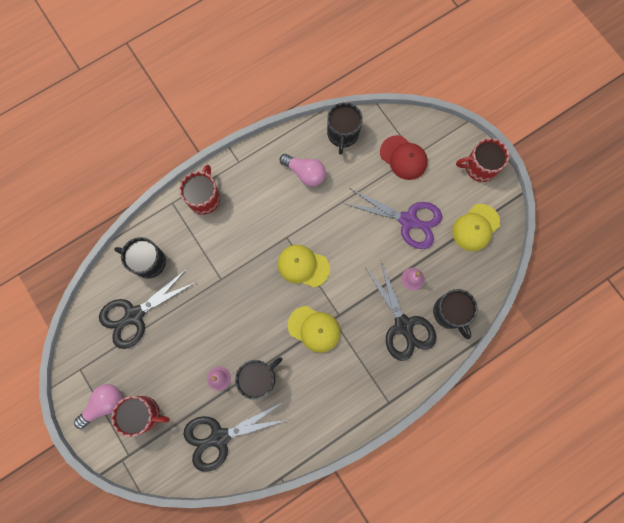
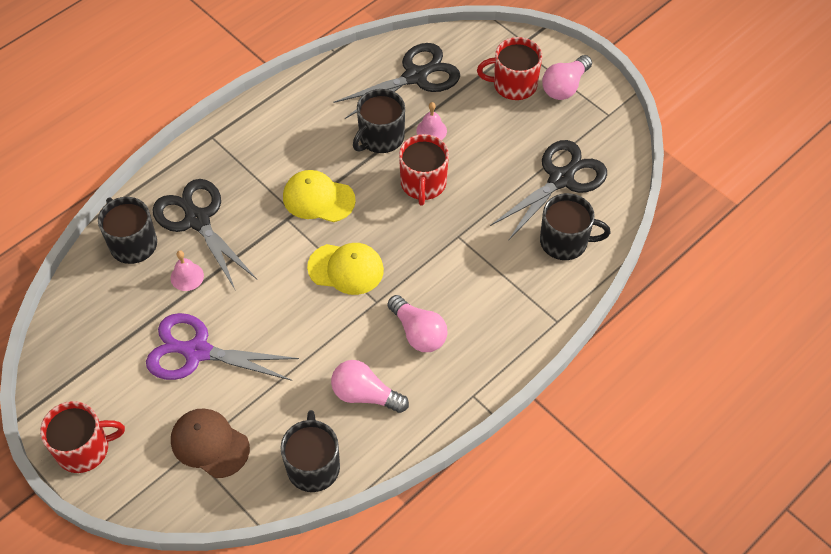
camera: 170 degrees right, 20 degrees down
red mug [179,165,220,215] -> red mug moved to [399,134,449,206]
red cap [380,135,428,180] -> brown cap [171,408,250,478]
yellow cap [452,204,500,251] -> none
none -> pink light bulb [388,295,447,352]

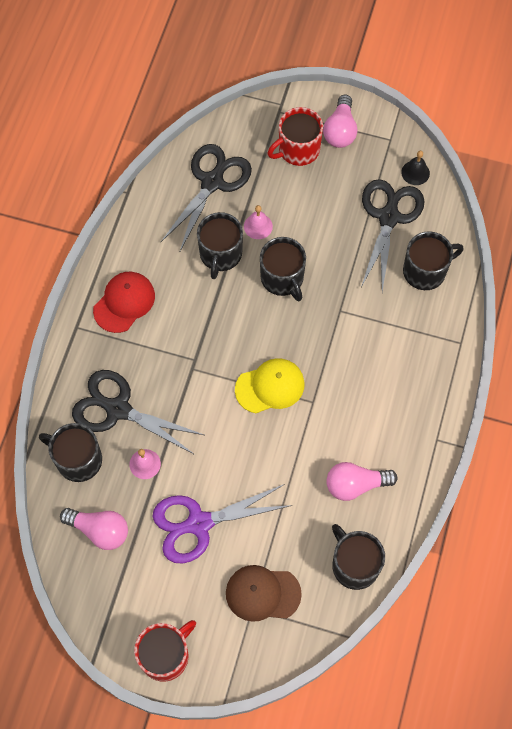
camera: 30 degrees left, 10 degrees up
yellow cap [283,170,356,222] -> none
pink light bulb [388,295,447,352] -> pink light bulb moved to [60,508,128,550]
red mug [399,134,449,206] -> black mug [260,237,306,301]
none -> red cap [93,272,155,333]
none -> black bell [401,151,430,185]

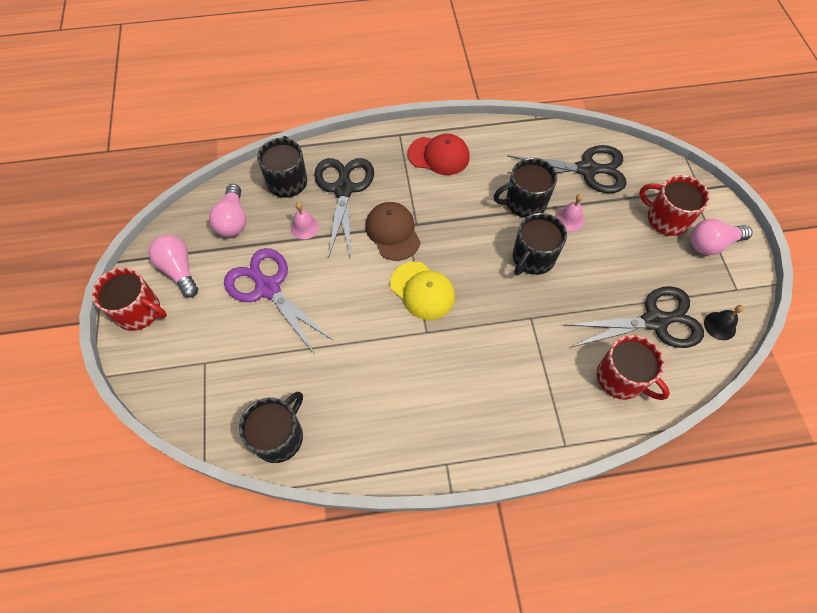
camera: 65 degrees right, 5 degrees down
brown cap [226,565,302,622] -> brown cap moved to [366,202,421,261]
pink light bulb [326,462,398,501] -> pink light bulb moved to [149,235,198,298]
black mug [403,231,463,290] -> red mug [597,335,670,400]

